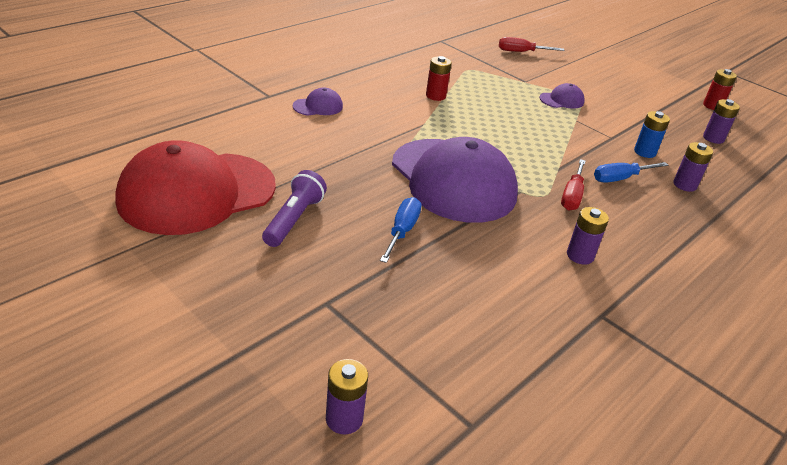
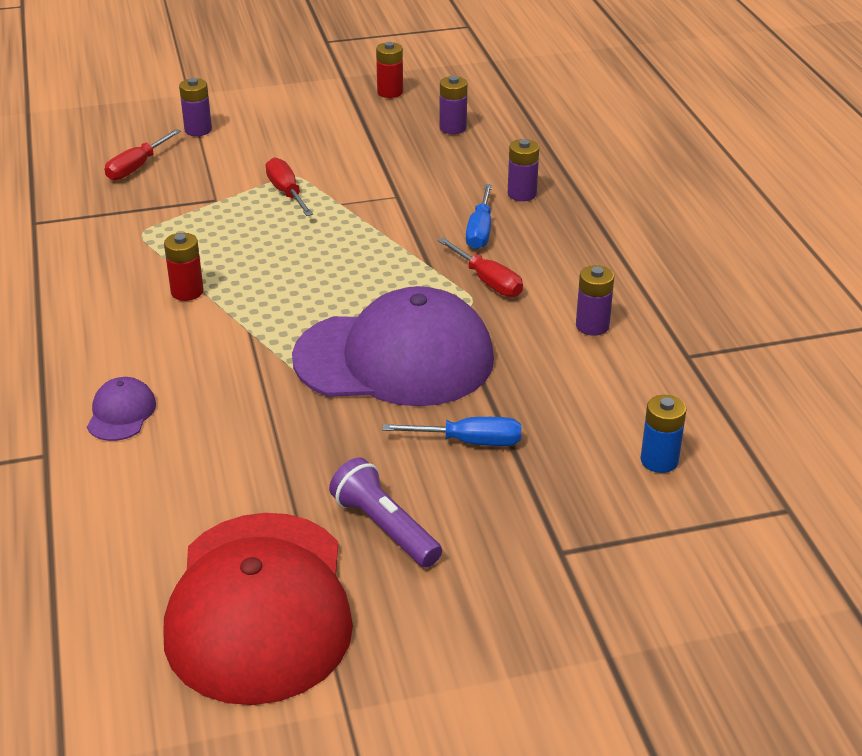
camera: 55 degrees left, 0 degrees up
purple battery [326,359,368,434] -> purple battery moved to [179,78,212,136]
blue screwdriver [380,197,421,263] -> blue screwdriver turned 135 degrees clockwise [382,417,521,446]
purple cap [540,83,585,109] -> red screwdriver [266,157,313,216]
blue battery [634,111,670,158] -> blue battery moved to [641,395,687,473]

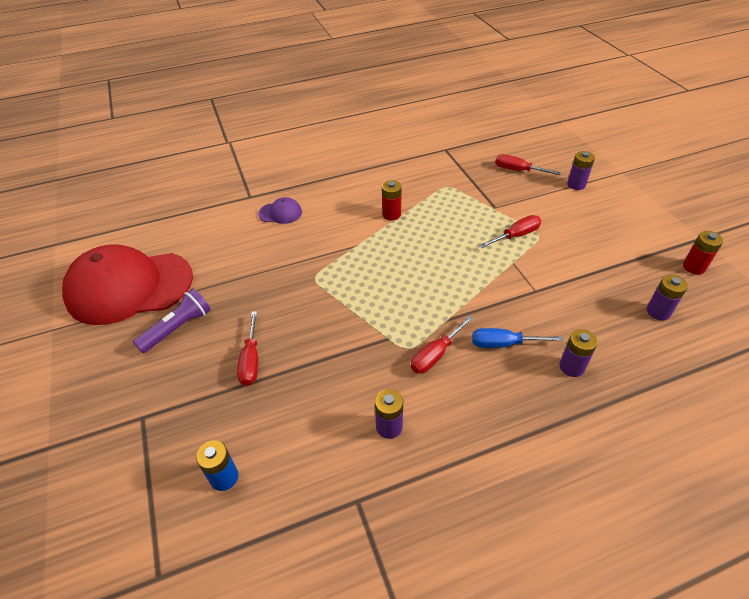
camera: 85 degrees right, 10 degrees up
purple cap [292,286,494,406] -> none
blue screwdriver [382,417,521,446] -> red screwdriver [237,311,258,386]

